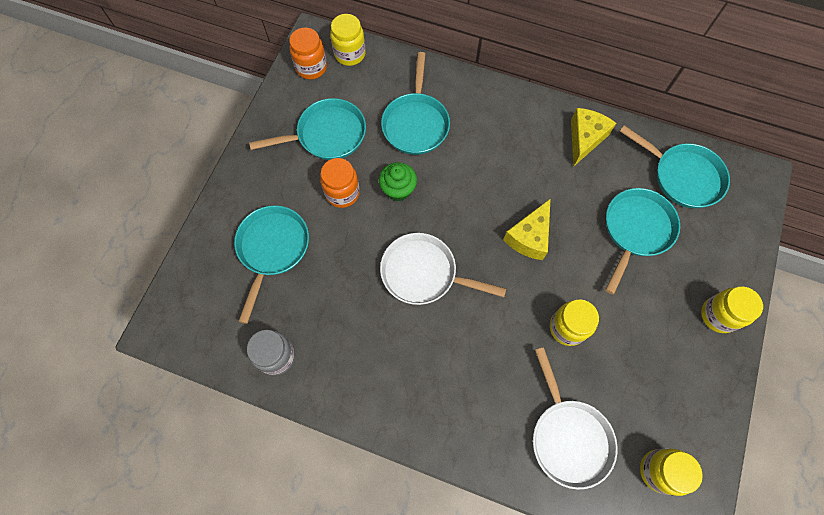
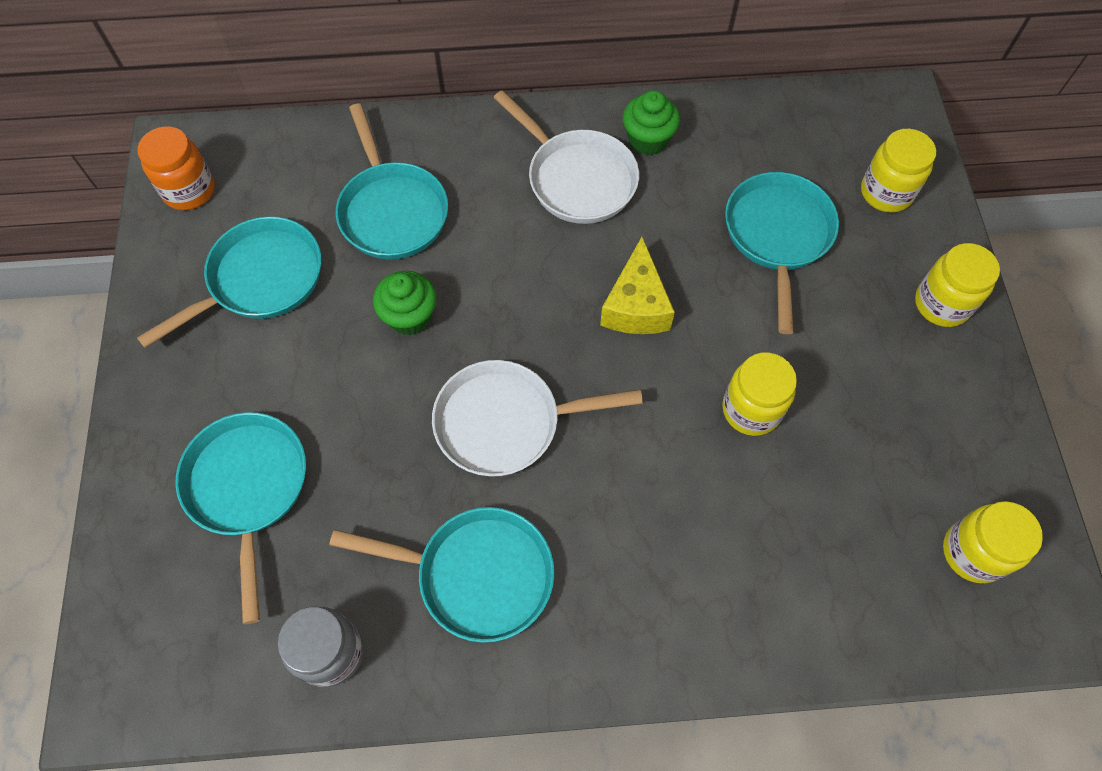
camera: 25 degrees left, 5 degrees down
orange jar [320,158,360,208] -> none
yellow jar [330,14,366,66] -> yellow jar moved to [861,129,936,213]
white pan [533,347,617,490] -> white pan moved to [494,90,639,224]
yellow cheese [571,108,616,167] -> green cupcake [623,90,680,155]
turquoise pan [620,125,730,208] -> turquoise pan moved to [329,507,555,643]

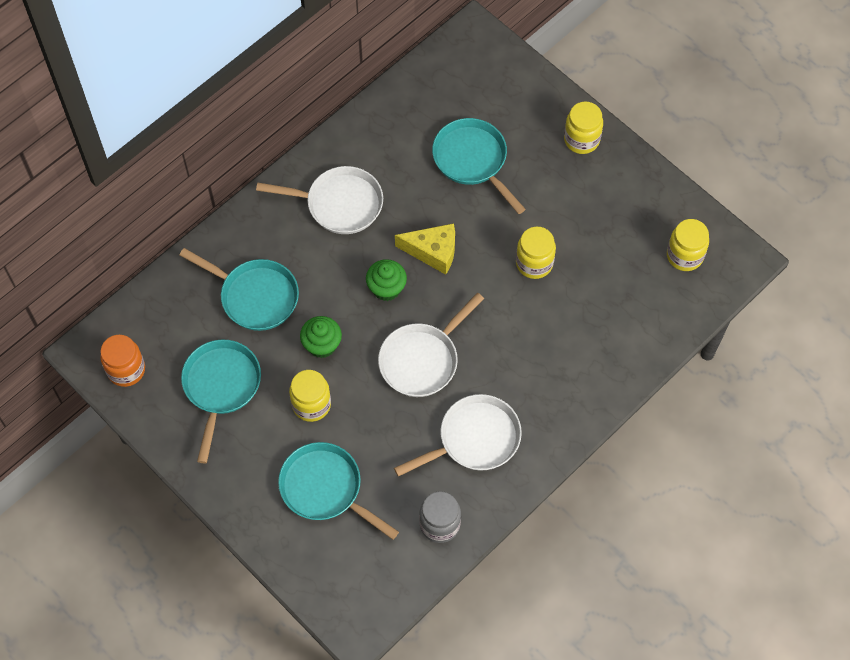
camera: 40 degrees left, 0 degrees up
turquoise pan [329,507,555,643] -> white pan [394,394,522,477]
yellow cheese [600,237,675,334] -> yellow cheese turned 45 degrees counterclockwise [395,223,455,275]
green cupcake [623,90,680,155] -> green cupcake moved to [366,259,407,301]
yellow jar [861,129,936,213] -> yellow jar moved to [289,370,331,422]

